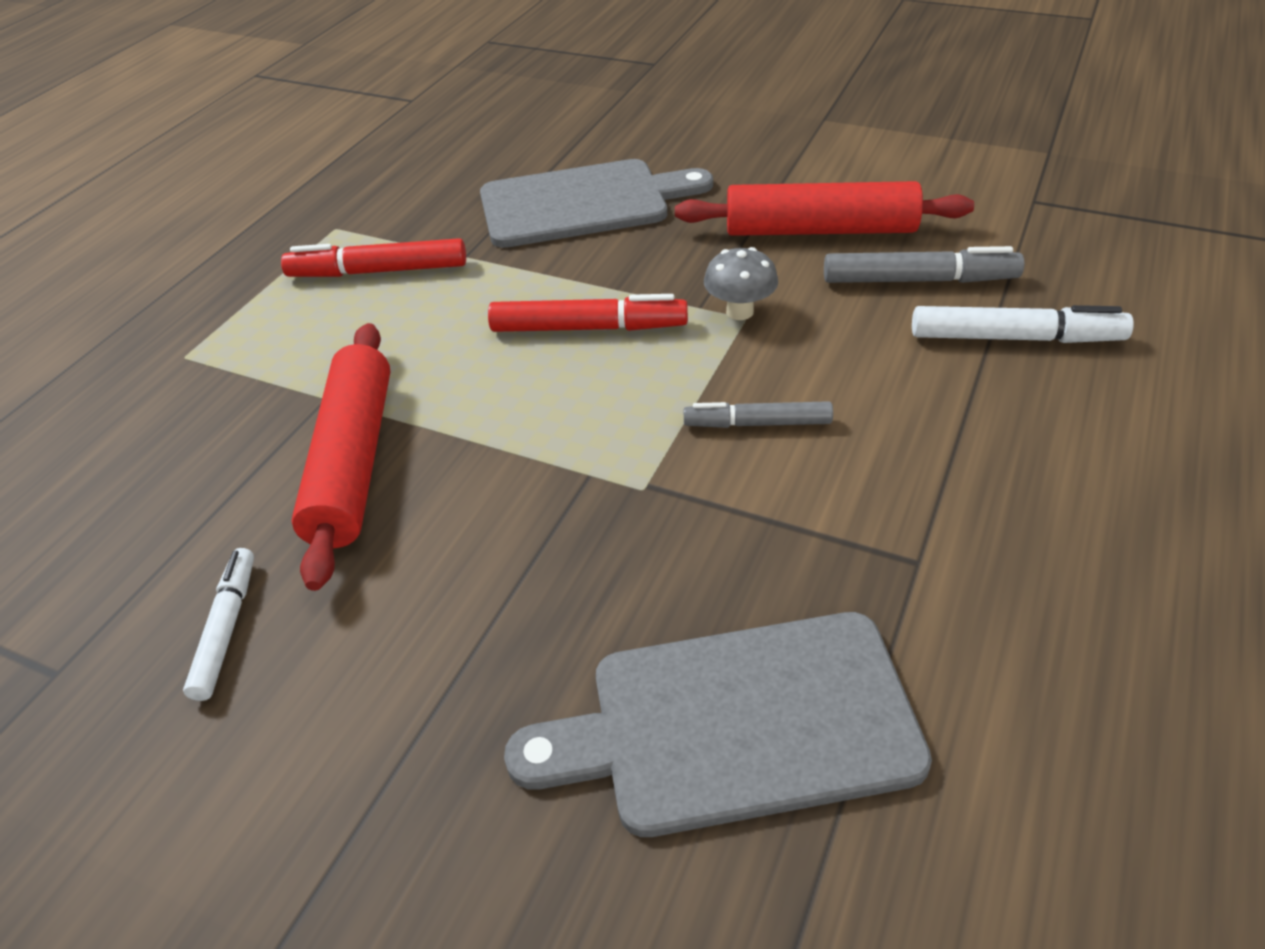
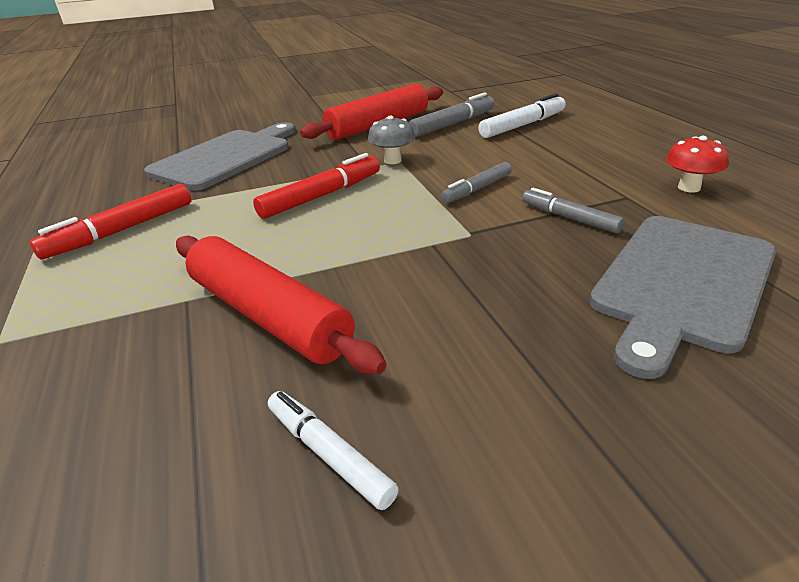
camera: 45 degrees left, 10 degrees down
none -> grey marker [522,188,624,233]
none -> red mushroom [666,136,729,192]

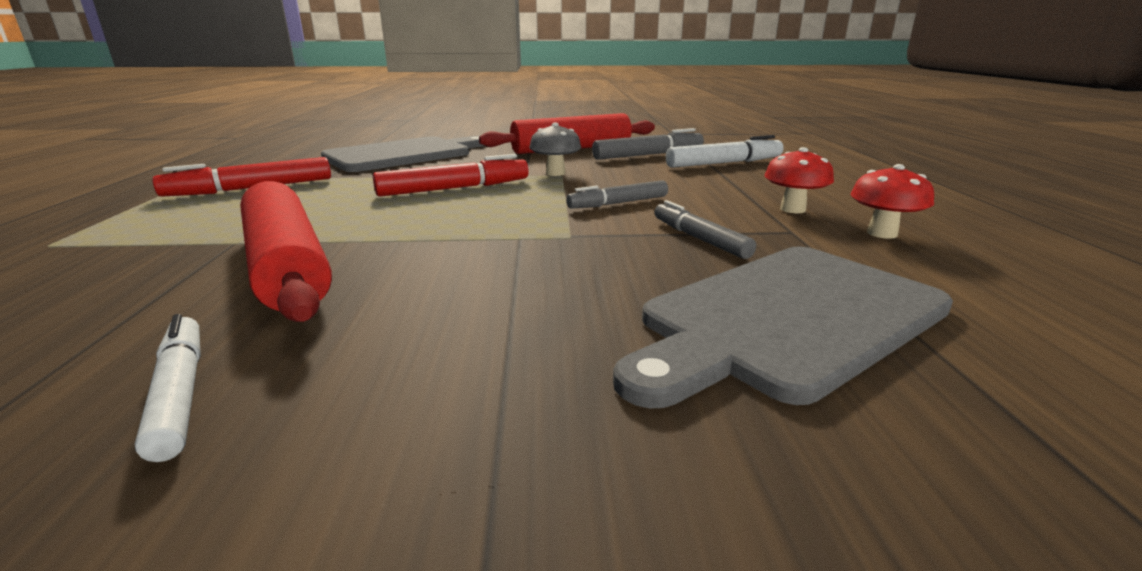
camera: 15 degrees right, 10 degrees down
none -> red mushroom [764,147,834,213]

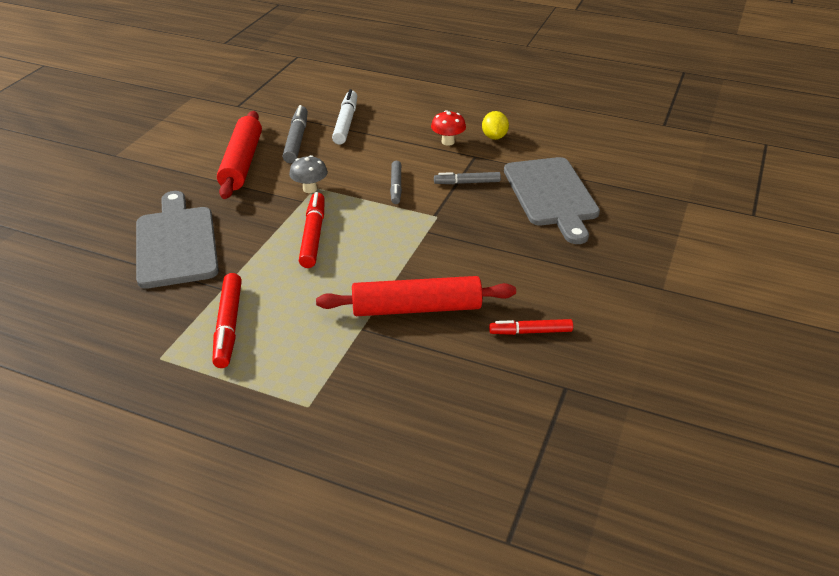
camera: 65 degrees left, 15 degrees up
white marker [135,314,201,462] -> red marker [489,319,573,335]
red mushroom [851,164,934,239] -> yellow lemon [482,111,509,140]

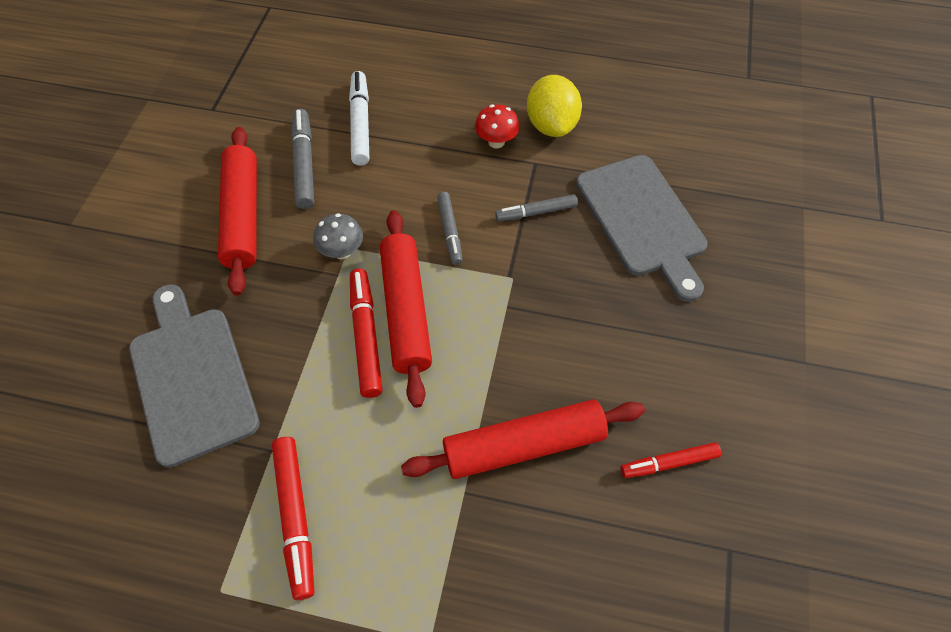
camera: 10 degrees left, 20 degrees up
yellow lemon [482,111,509,140] -> yellow lemon [527,75,582,137], size x1.58
none -> red rolling pin [380,210,432,408]

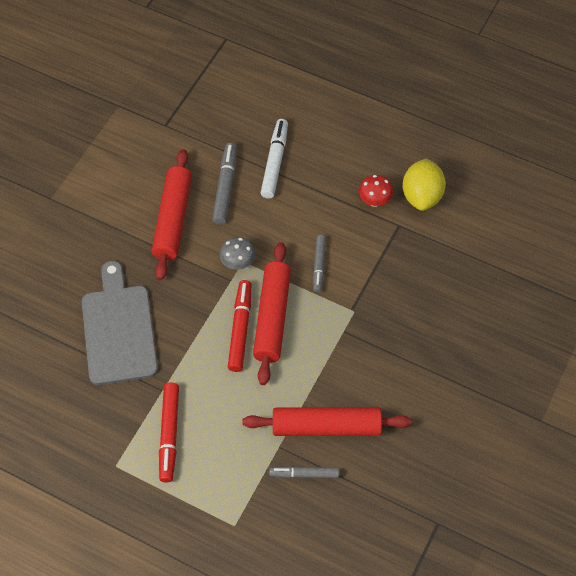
camera: 15 degrees right, 0 degrees up
grey marker [495,194,578,221] -> grey marker moved to [269,466,339,478]
grey cutting board [576,155,707,302] -> none
red marker [620,442,721,478] -> none

